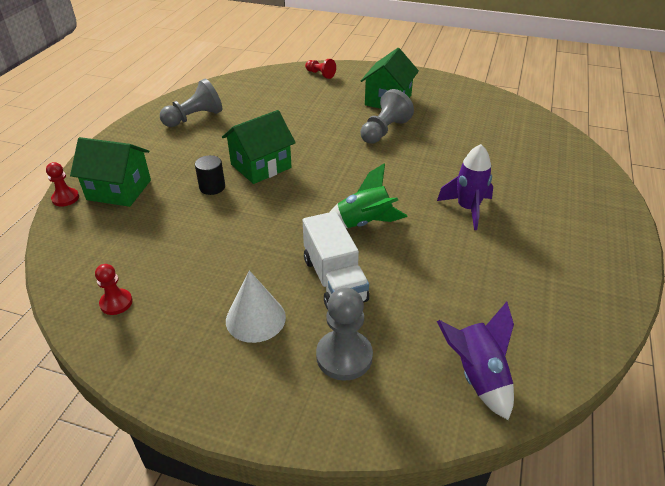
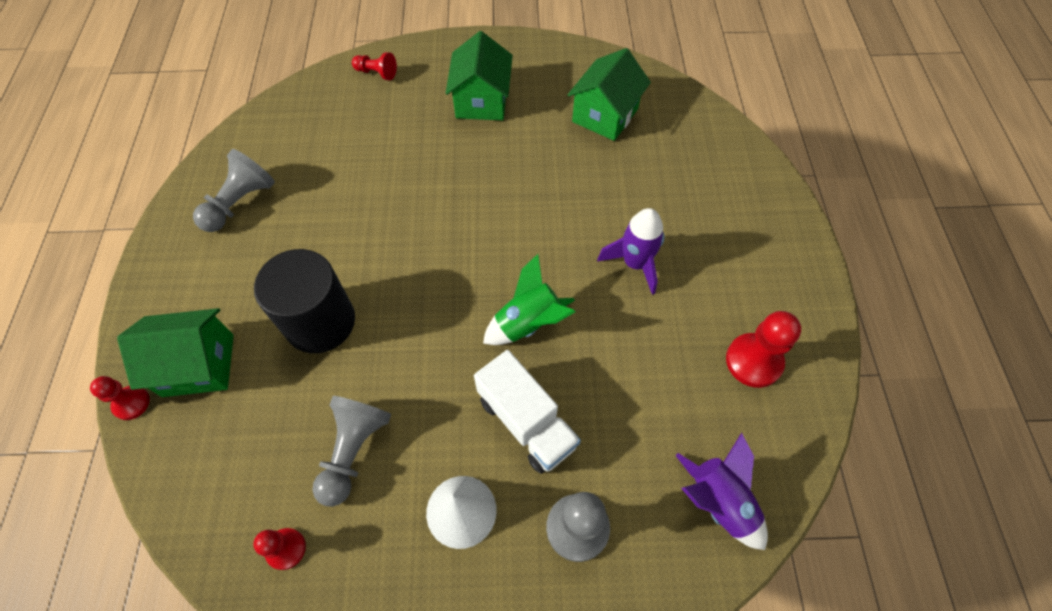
camera: 20 degrees left, 20 degrees up
black cylinder [195,155,225,195] -> black cylinder [254,249,355,353], size x2.09
green house [222,110,296,184] -> green house moved to [568,48,651,141]
grey pawn [360,89,414,144] -> grey pawn moved to [312,396,391,507]
none -> red pawn [726,311,801,388]

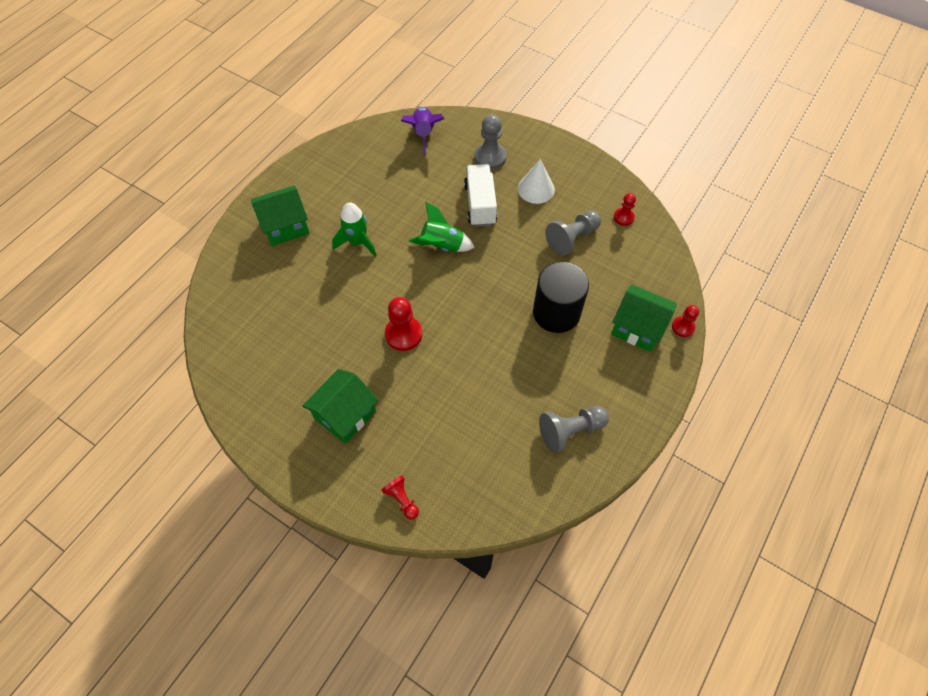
camera: 145 degrees left, 0 degrees up
green house [568,48,651,141] -> green house moved to [251,186,309,246]
purple rocket [597,208,665,295] -> green rocket [332,202,377,257]
red pawn [726,311,801,388] -> red pawn moved to [385,297,422,351]

